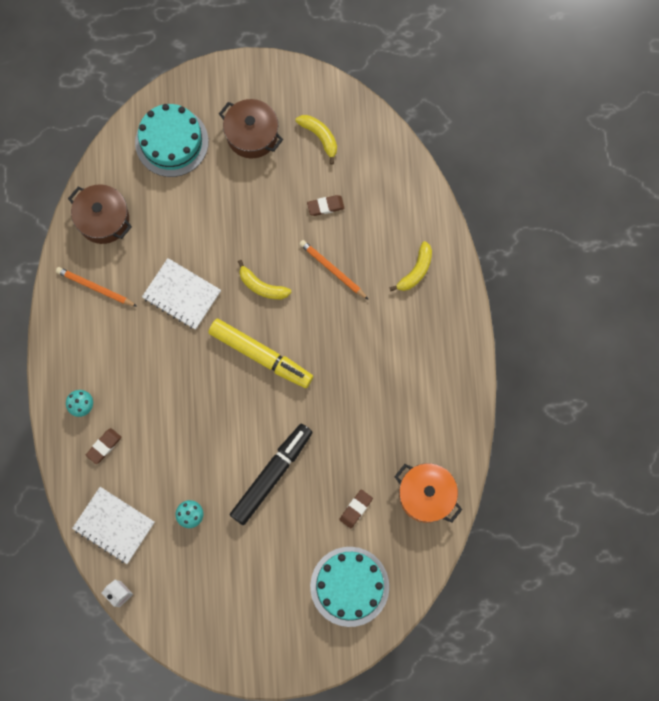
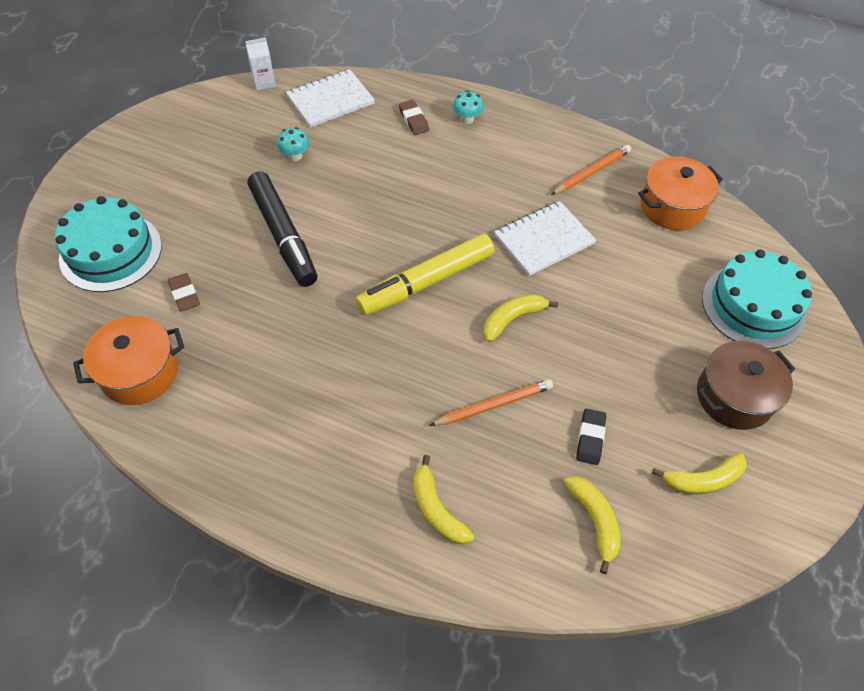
camera: 115 degrees right, 20 degrees down
brown pot [68,184,132,244] -> orange pot [638,156,723,230]
brown eraser [307,195,345,216] -> black eraser [576,409,606,465]
none -> yellow banana [564,476,621,574]

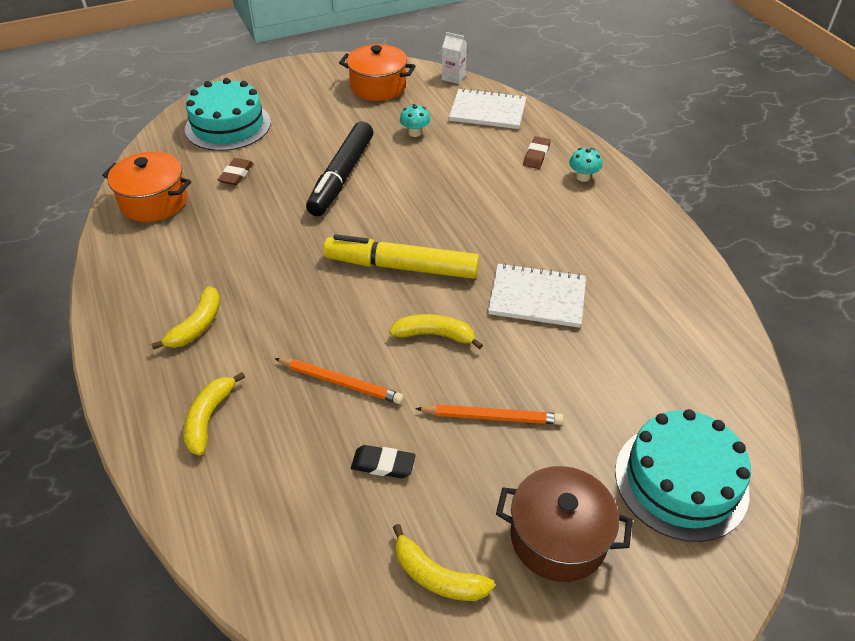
camera: 45 degrees right, 10 degrees down
orange pencil [551,145,631,195] -> orange pencil moved to [415,404,563,425]
yellow banana [564,476,621,574] -> yellow banana moved to [151,286,220,350]
black eraser [576,409,606,465] -> black eraser turned 45 degrees clockwise [351,445,416,478]
orange pot [638,156,723,230] -> orange pot moved to [339,44,416,101]

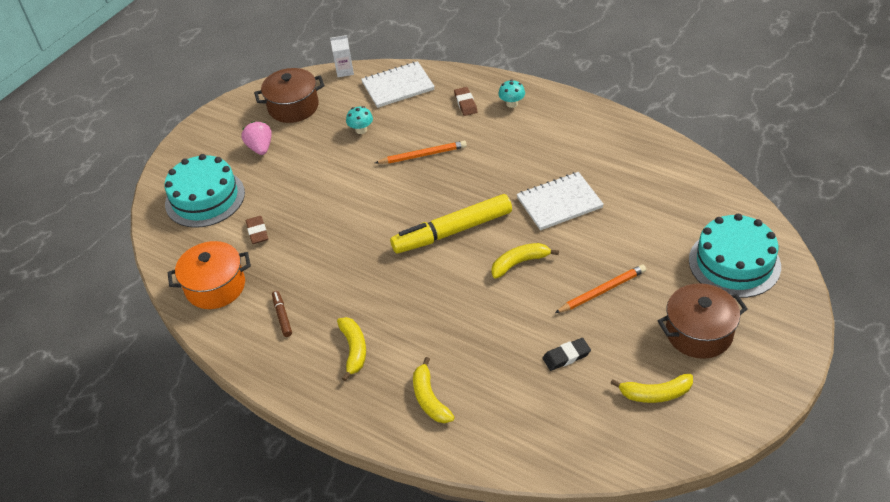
camera: 30 degrees left, 0 degrees up
orange pencil [274,358,404,404] -> orange pencil moved to [375,141,467,164]
black marker [306,122,373,216] -> none
orange pot [339,44,416,101] -> brown pot [254,68,324,123]
none -> pink strawberry [242,122,272,155]
none -> brown marker [272,291,292,337]

